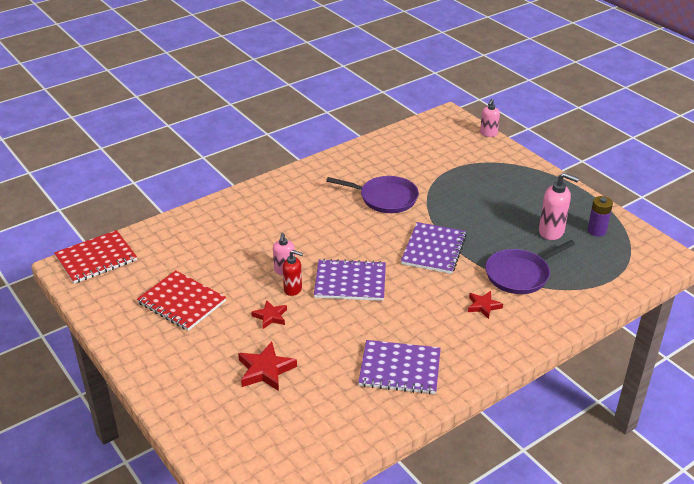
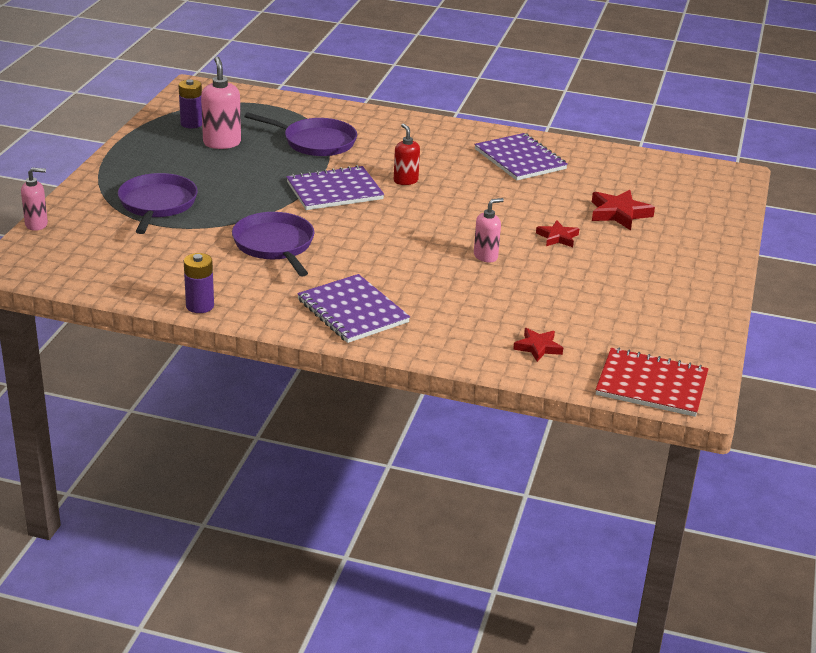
camera: 130 degrees left, 5 degrees down
red notebook [137,270,226,331] -> none
red soap dispenser [283,250,303,296] -> red soap dispenser moved to [394,123,420,185]
purple notebook [314,259,386,301] -> purple notebook moved to [297,274,410,343]
red star [468,291,503,319] -> red star moved to [513,328,563,362]
none -> purple pan [118,173,198,234]
none -> purple battery [184,253,214,313]

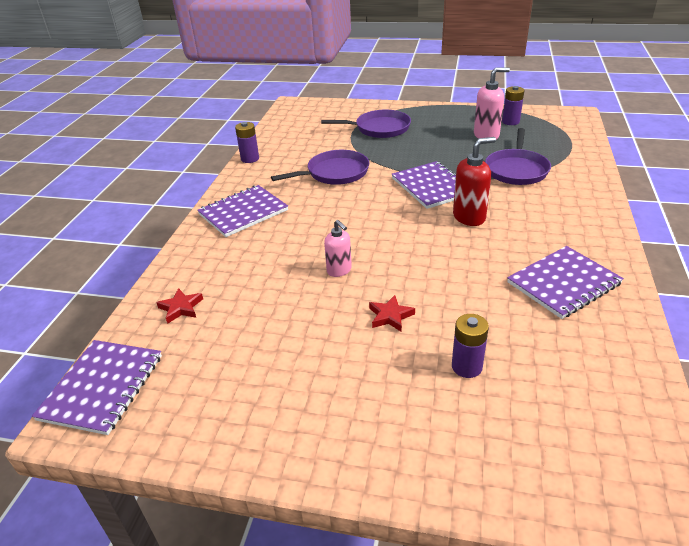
camera: 90 degrees right, 5 degrees up
pink soap dispenser [21,168,48,231] -> none
red soap dispenser [394,123,420,185] -> red soap dispenser [453,137,496,226], size x1.53
red star [592,190,655,230] -> purple battery [452,314,489,378]
red notebook [596,347,709,417] -> purple notebook [32,340,162,435]

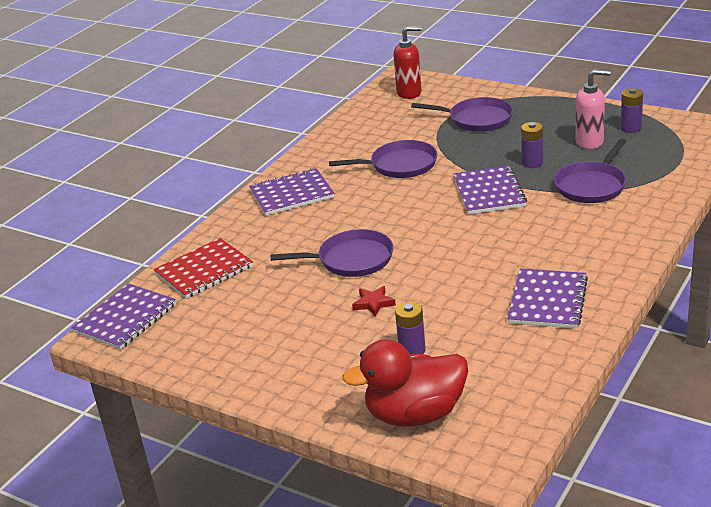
camera: 20 degrees right, 5 degrees down
red star [156,288,203,324] -> red notebook [154,238,253,299]
purple battery [235,122,259,163] -> purple battery moved to [521,122,543,168]
pink soap dispenser [324,220,352,277] -> purple pan [270,229,394,277]
red soap dispenser [453,137,496,226] -> red soap dispenser moved to [394,26,422,99]
purple notebook [507,246,624,319] -> purple notebook turned 60 degrees counterclockwise [507,268,588,329]
none -> red duck [342,339,468,427]

